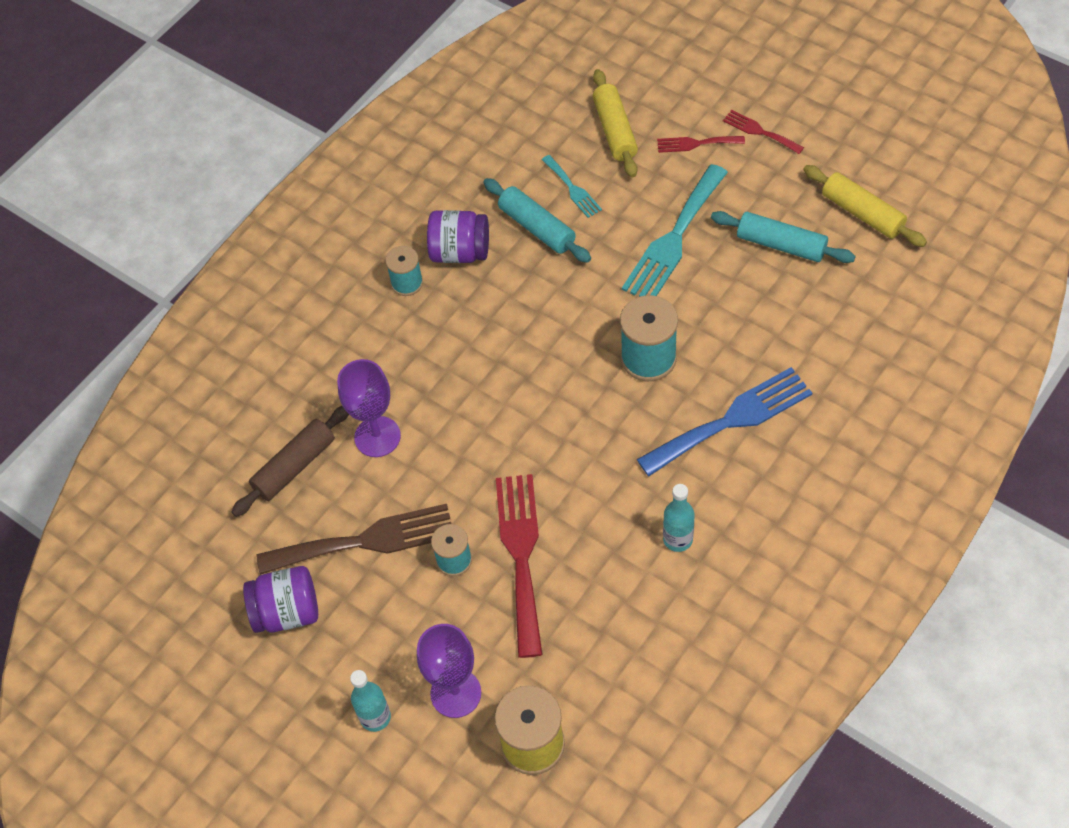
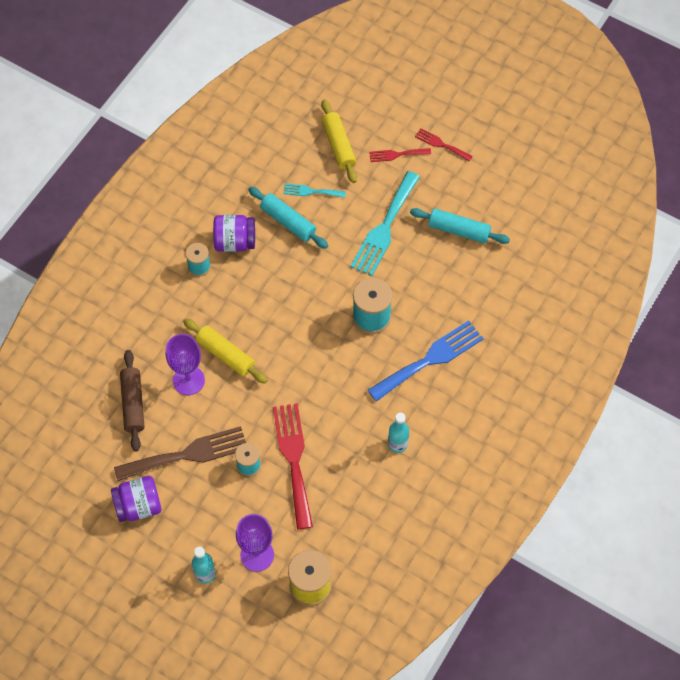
camera: 10 degrees left, 5 degrees up
brown rolling pin [232,406,349,517] -> brown rolling pin turned 45 degrees counterclockwise [120,350,145,452]
turquoise fork [542,155,602,218] -> turquoise fork turned 135 degrees clockwise [283,183,346,198]
yellow rolling pin [803,165,927,247] -> yellow rolling pin moved to [183,319,268,384]

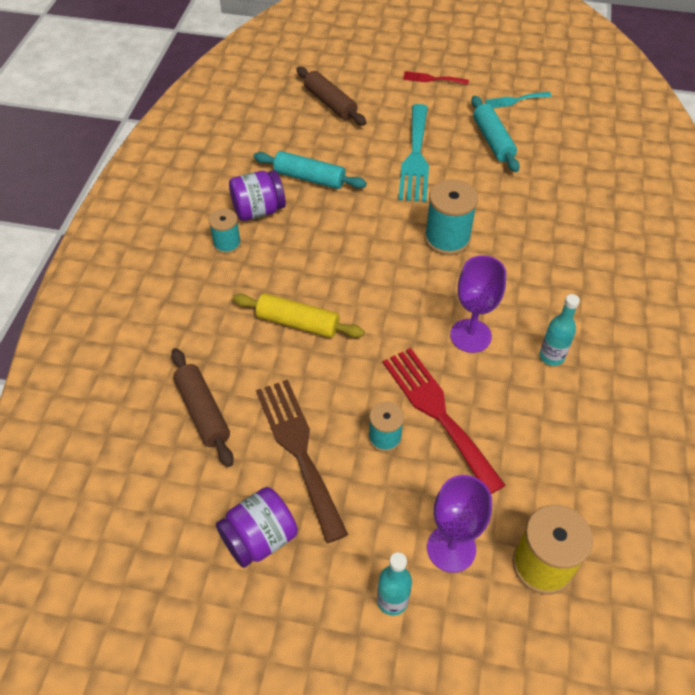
camera: 20 degrees left, 10 degrees down
brown fork [114,426,246,481] -> brown fork turned 75 degrees counterclockwise [256,380,348,543]
purple goblet [166,334,205,395] -> purple goblet moved to [450,255,506,353]
turquoise fork [283,183,346,198] -> turquoise fork moved to [485,92,552,108]
yellow rolling pin [321,100,357,183] -> brown rolling pin [296,67,366,126]
blue fork [368,321,484,402] -> none
red fork [369,148,431,162] -> none
turquoise rolling pin [410,208,510,244] -> turquoise rolling pin turned 75 degrees clockwise [471,96,520,172]

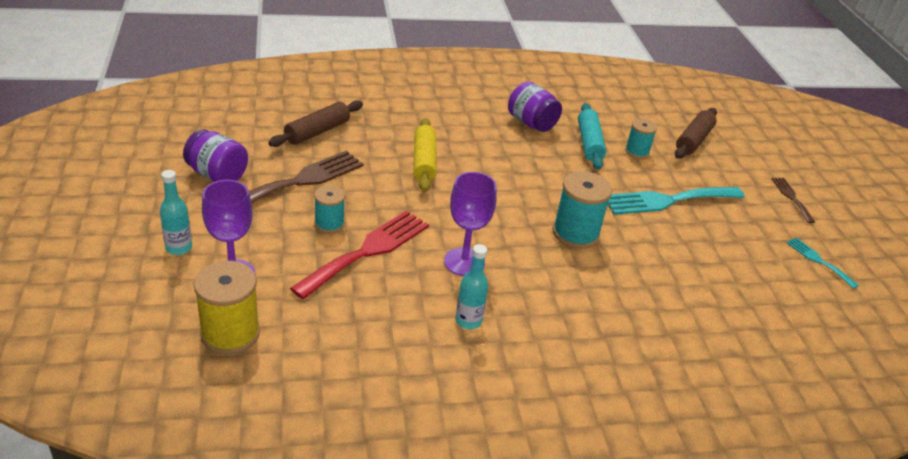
camera: 65 degrees right, 15 degrees down
turquoise spool [208,209,241,254] -> turquoise spool moved to [625,118,657,159]
red fork [403,71,469,85] -> brown fork [771,178,815,223]
turquoise rolling pin [471,96,520,172] -> none

